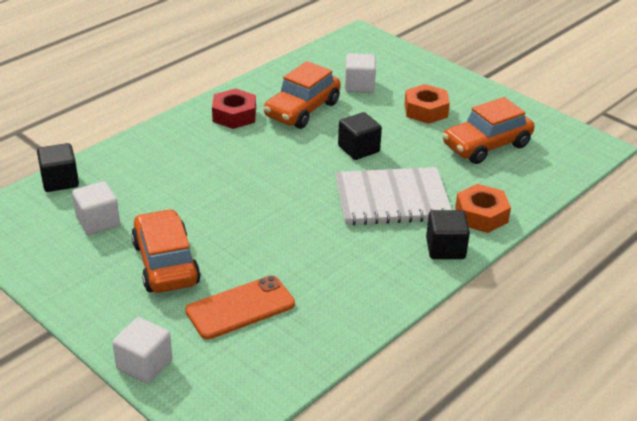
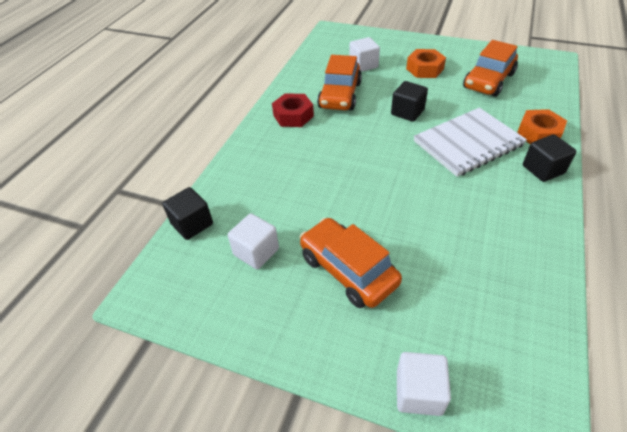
camera: 20 degrees left, 10 degrees up
orange phone [185,275,295,339] -> none

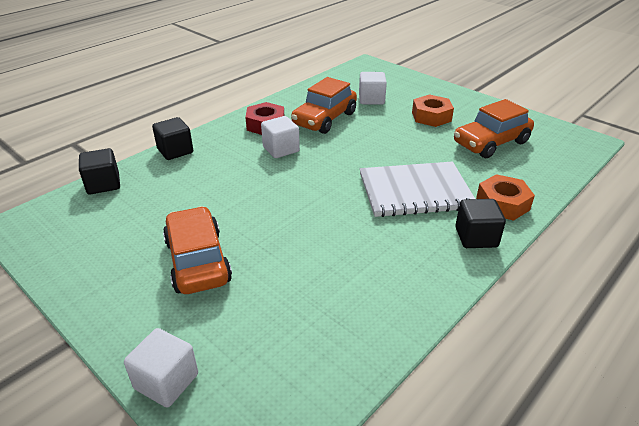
camera: 20 degrees right, 10 degrees down
white cube [228,213,279,269] -> white cube moved to [261,116,300,158]
black cube [391,81,428,122] -> black cube moved to [152,117,193,160]

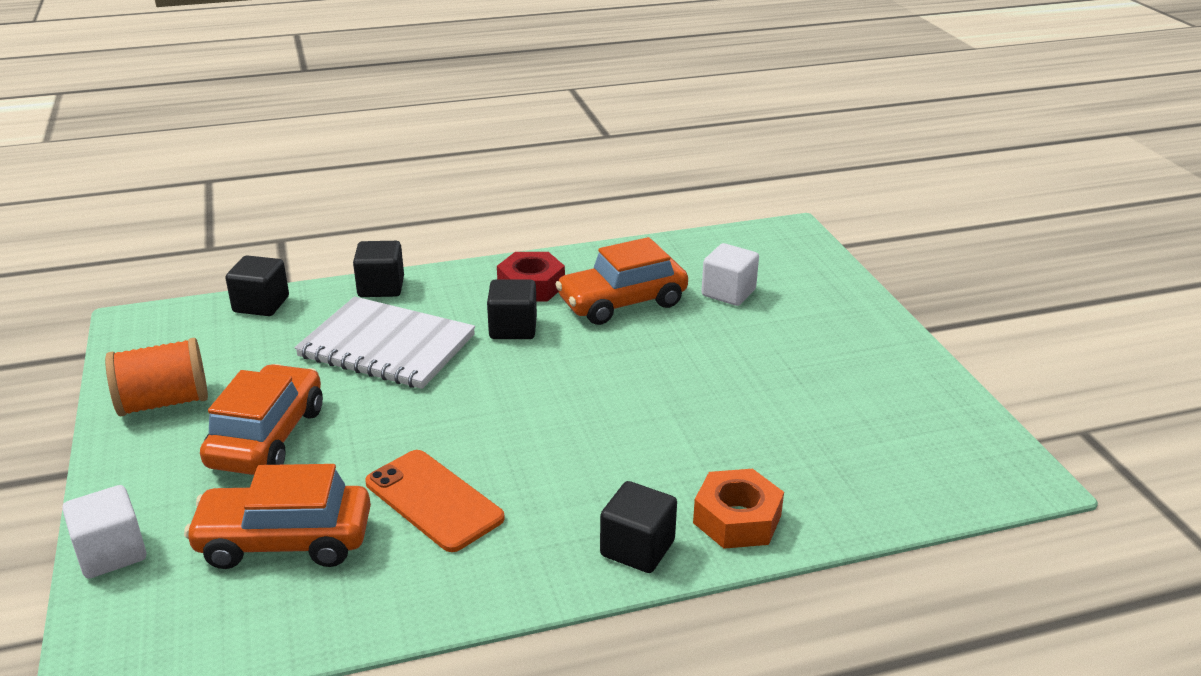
camera: 30 degrees right, 5 degrees down
white cube [261,116,300,158] -> black cube [487,279,537,339]
white notebook [360,162,475,217] -> white notebook moved to [295,296,475,389]
orange nut [412,94,454,127] -> none
orange car [454,99,534,158] -> orange car moved to [184,464,371,569]
none -> orange spool [105,338,208,416]
none -> orange phone [365,450,505,552]

